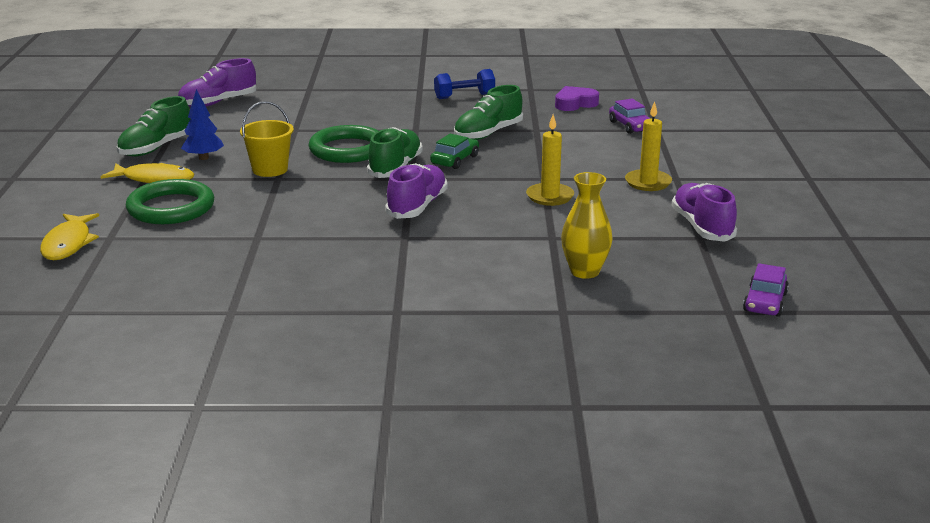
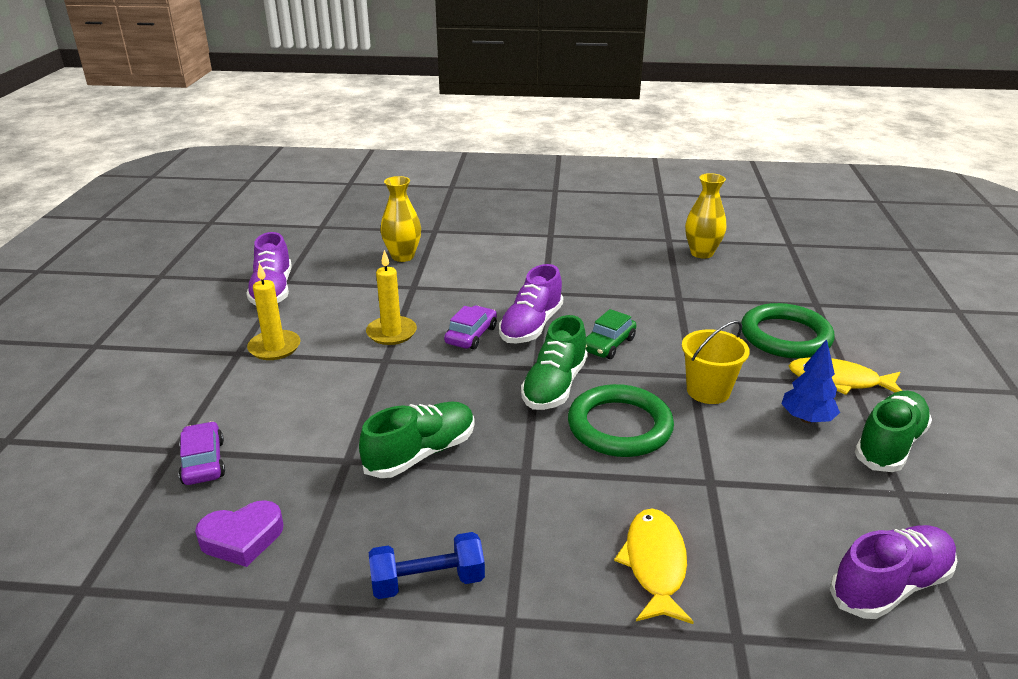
camera: 175 degrees left, 5 degrees up
yellow fish [40,213,99,260] -> yellow fish moved to [614,509,694,624]
green car [430,134,479,169] -> green car moved to [585,309,636,359]
purple car [743,263,789,317] -> purple car moved to [444,306,497,350]
none -> yellow vase [685,173,726,259]

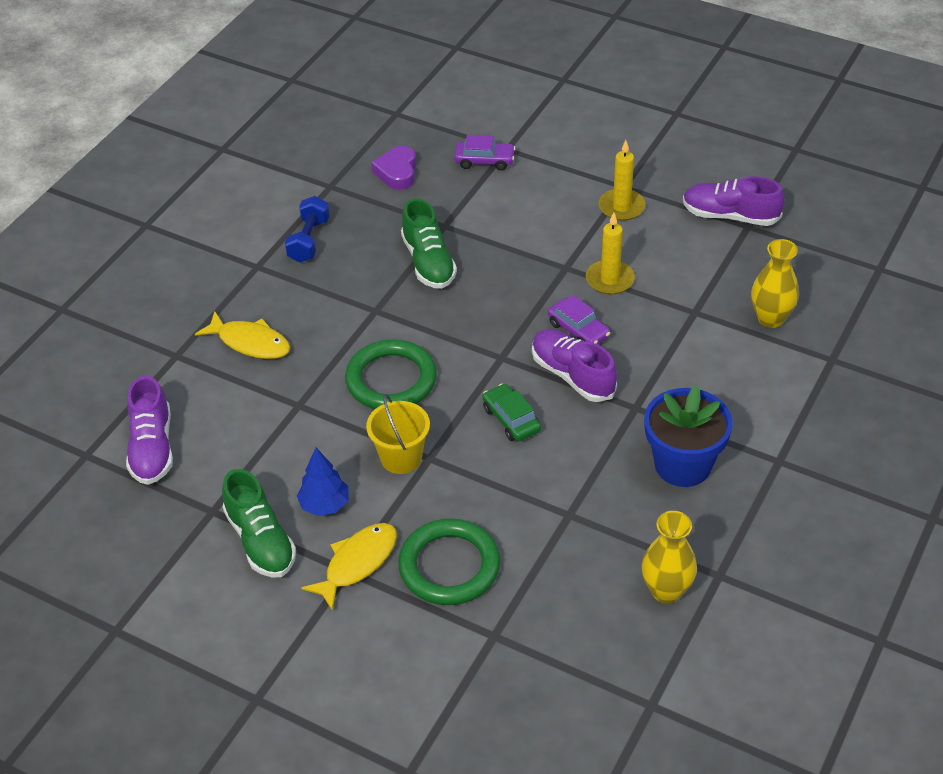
camera: 115 degrees right, 15 degrees up
green shoe [521,315,588,410] -> none
none -> blue flower pot [644,385,733,487]

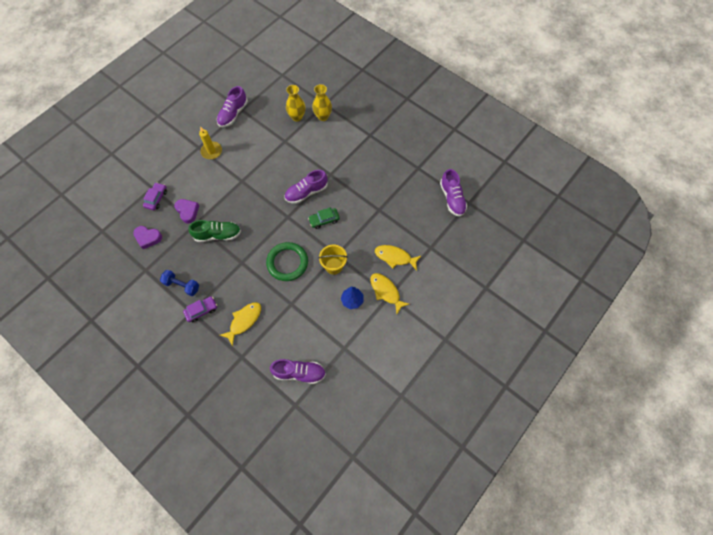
camera: 80 degrees left, 20 degrees up
green shoe [222,469,296,578] -> none
green ring [398,518,500,605] -> yellow fish [375,245,421,271]
purple car [548,295,610,344] -> purple car moved to [183,297,217,322]
yellow candle [586,212,635,295] -> none
yellow vase [642,511,697,604] -> yellow vase moved to [312,84,332,121]
blue flower pot [644,385,733,487] -> none
none -> purple heart [174,199,199,223]
none -> purple shoe [440,169,467,217]

